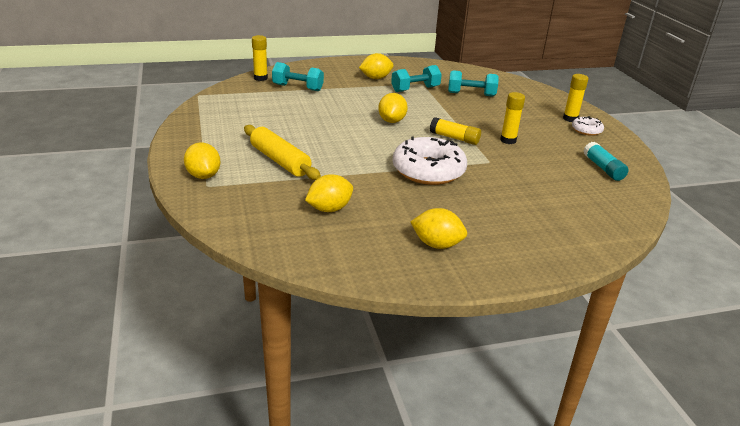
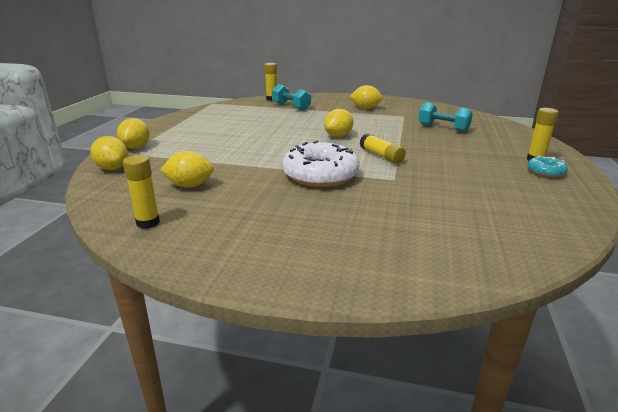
camera: 30 degrees right, 5 degrees down
yellow rolling pin [244,125,321,180] -> none
turquoise dumbbell [391,65,442,92] -> none
yellow lemon [411,208,467,249] -> yellow lemon moved to [90,136,128,170]
yellow glue stick [500,92,525,144] -> yellow glue stick moved to [123,155,160,229]
white donut [572,116,604,136] -> turquoise donut [527,155,568,177]
turquoise glue stick [584,142,629,181] -> none

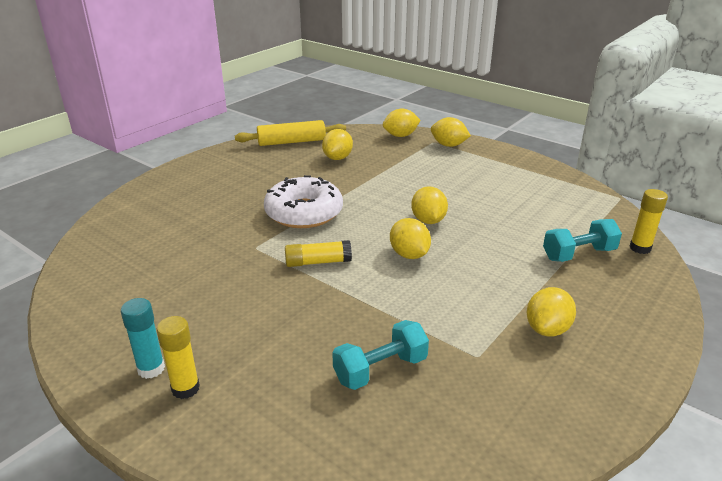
camera: 115 degrees right, 5 degrees up
yellow glue stick [123,155,160,229] -> yellow rolling pin [235,120,346,146]
turquoise donut [527,155,568,177] -> turquoise glue stick [121,298,165,379]
none -> yellow lemon [411,186,448,224]

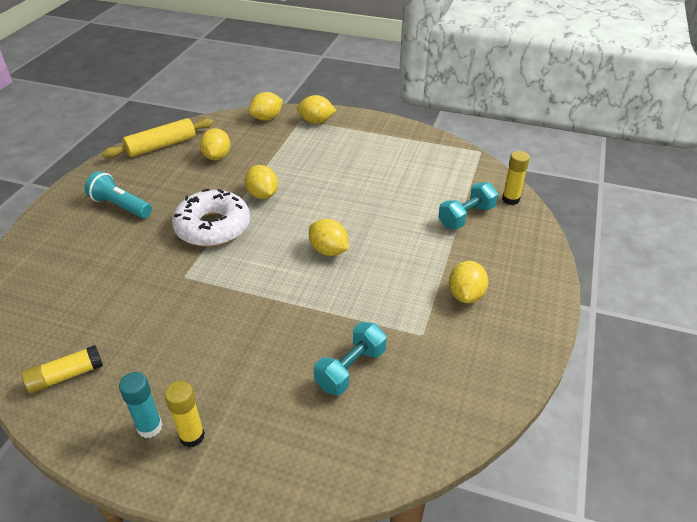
camera: 20 degrees left, 10 degrees up
yellow glue stick [285,240,352,267] -> yellow glue stick moved to [22,345,103,394]
yellow lemon [411,186,448,224] -> yellow lemon moved to [245,165,278,199]
none -> turquoise flashlight [84,171,152,218]

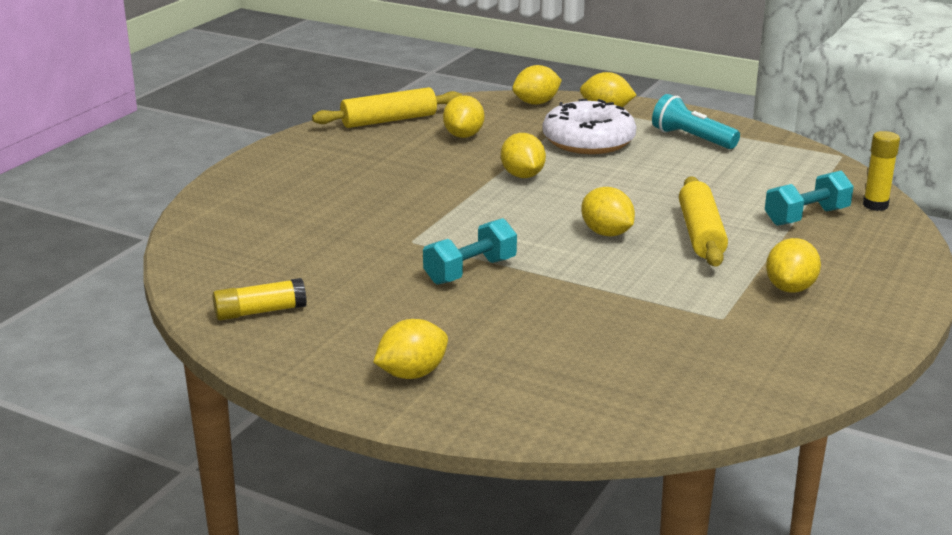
camera: 10 degrees right, 15 degrees down
turquoise flashlight [84,171,152,218] -> turquoise flashlight moved to [652,94,740,149]
turquoise glue stick [119,372,163,438] -> none
yellow glue stick [165,381,205,448] -> yellow lemon [373,319,448,379]
white donut [172,189,250,247] -> white donut moved to [543,99,636,154]
turquoise dumbbell [314,322,387,395] -> turquoise dumbbell moved to [423,218,517,285]
none -> yellow rolling pin [679,176,728,267]

